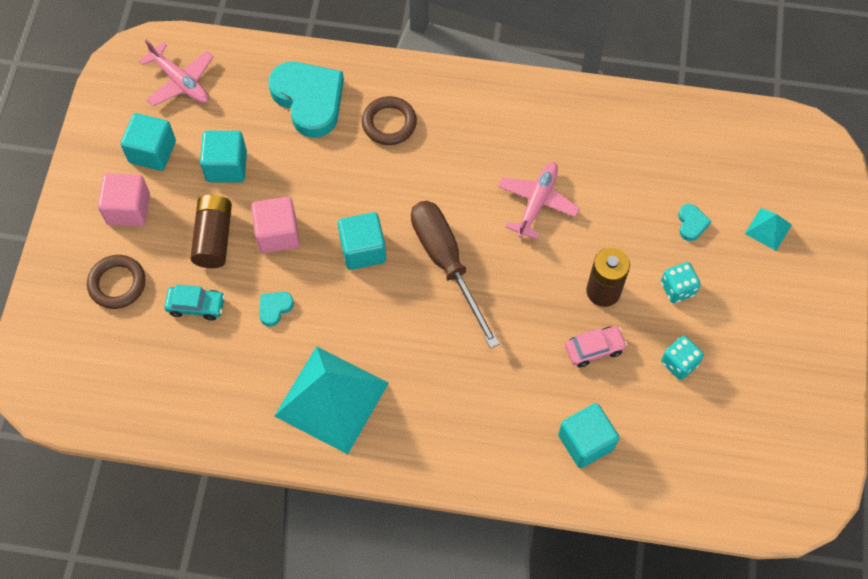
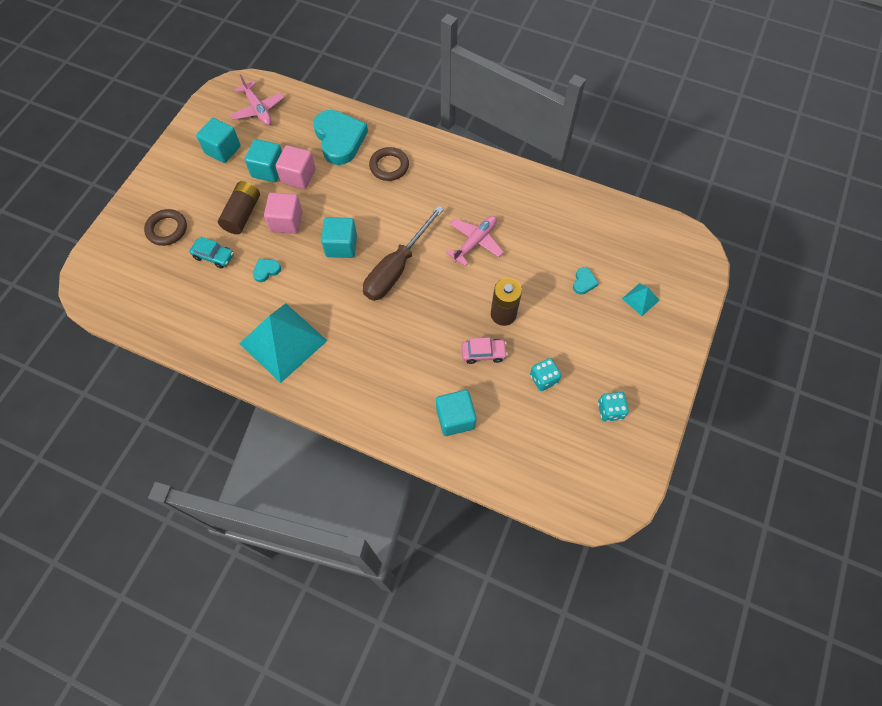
camera: 15 degrees right, 0 degrees up
pink cube [98,173,150,227] -> pink cube moved to [275,145,316,189]
brown screwdriver [411,201,500,348] -> brown screwdriver turned 135 degrees counterclockwise [363,206,444,301]
turquoise dice [661,262,701,303] -> turquoise dice moved to [598,392,629,422]

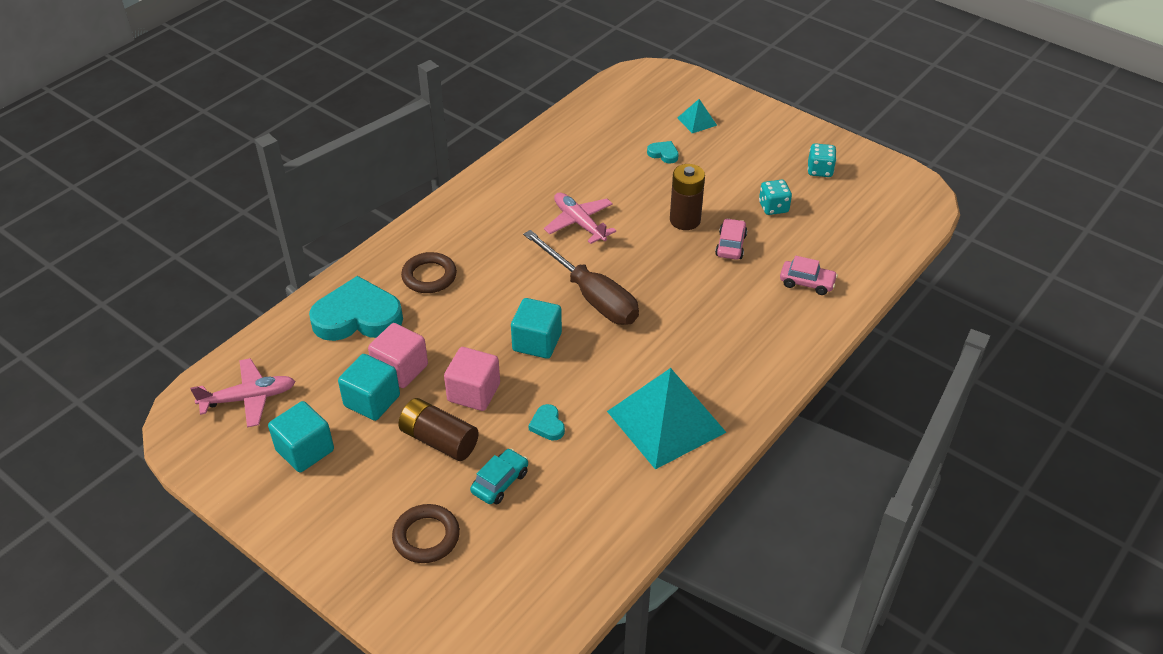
camera: 75 degrees left, 20 degrees down
turquoise cube [436,390,477,436] -> pink car [780,256,838,295]

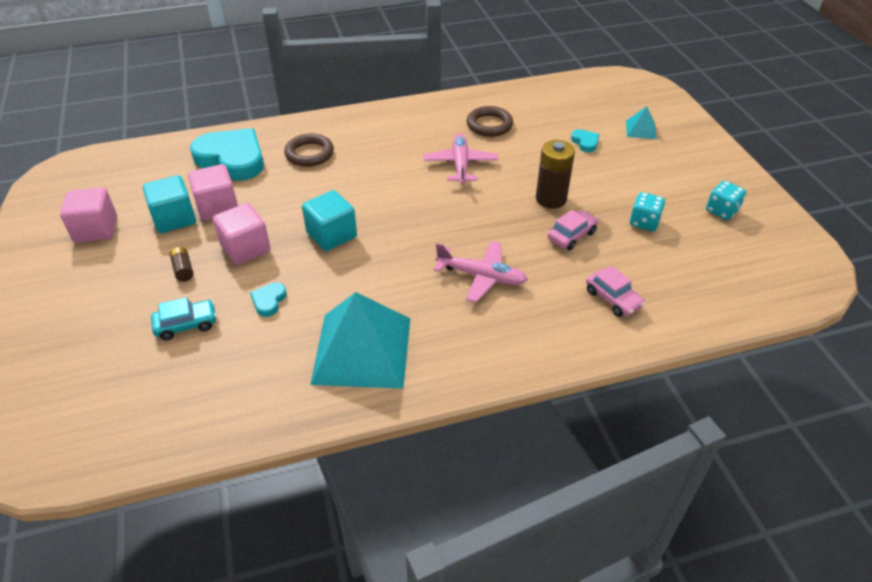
camera: 35 degrees right, 0 degrees up
pink plane [190,358,295,428] -> pink plane moved to [434,241,528,303]
turquoise cube [268,401,334,472] -> pink cube [60,187,117,243]
brown ring [392,504,460,563] -> brown ring moved to [467,106,513,137]
brown battery [398,398,479,461] -> brown battery [170,247,193,282], size x0.50
brown screwdriver [523,230,639,325] -> none

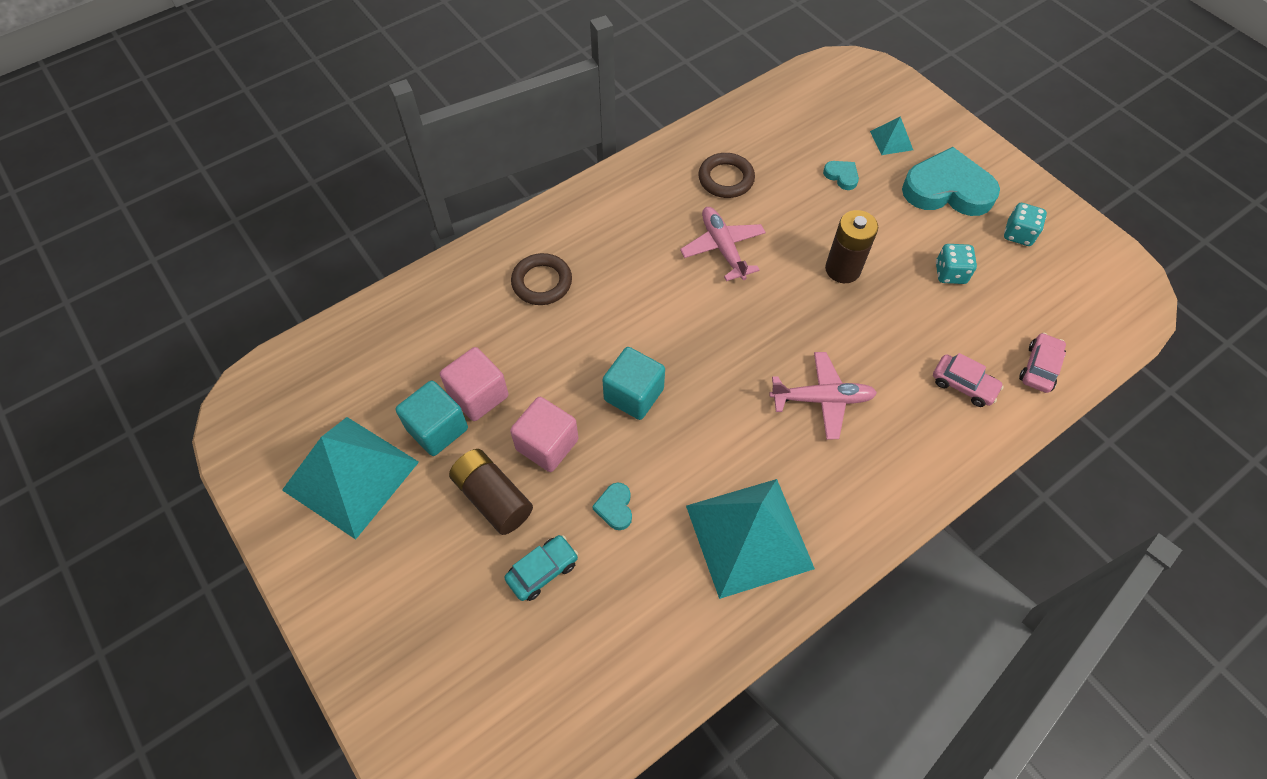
camera: 20 degrees left, 15 degrees up
pink cube [60,187,117,243] -> turquoise pyramid [282,417,419,540]
brown battery [170,247,193,282] -> brown battery [449,449,533,535], size x1.98
turquoise heart [190,128,264,181] -> turquoise heart moved to [902,147,1000,216]
pink car [548,210,598,250] -> pink car moved to [1019,333,1066,393]

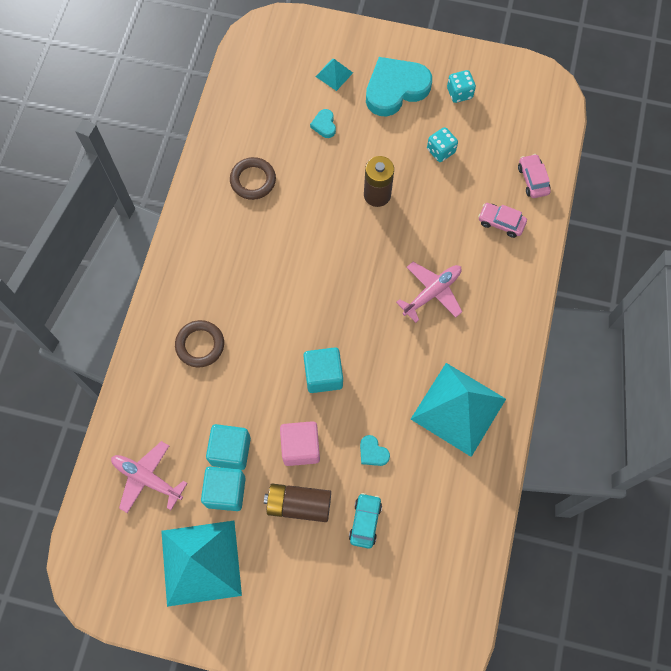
camera: 40 degrees left, 10 degrees up
pink cube [440,347,509,421] -> turquoise cube [206,424,251,470]
pink plane [680,207,766,281] -> pink plane moved to [111,441,188,513]
turquoise heart [823,161,859,190] -> turquoise heart turned 105 degrees counterclockwise [310,109,336,138]
pink car [933,353,1004,407] -> pink car turned 150 degrees counterclockwise [478,203,527,238]

